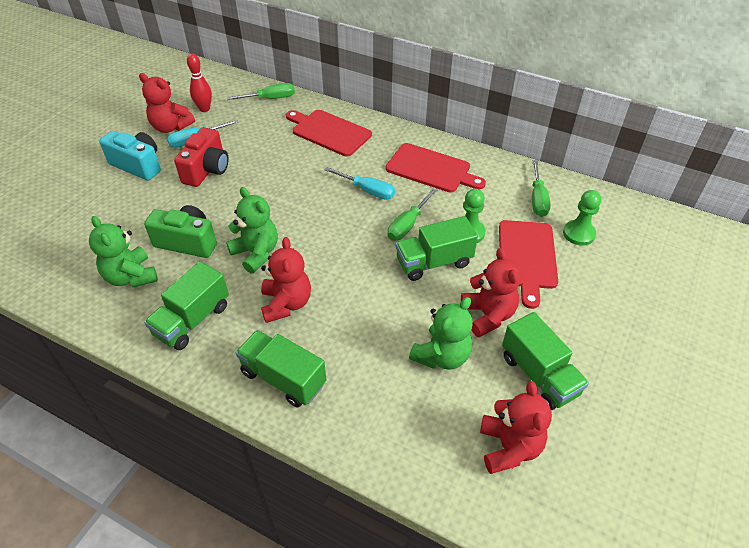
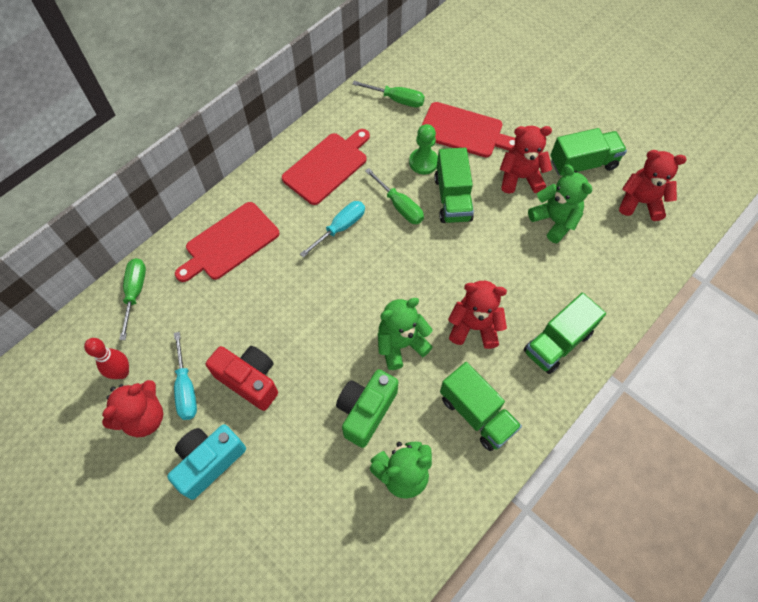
camera: 75 degrees left, 15 degrees up
green pawn [563,190,601,246] -> none

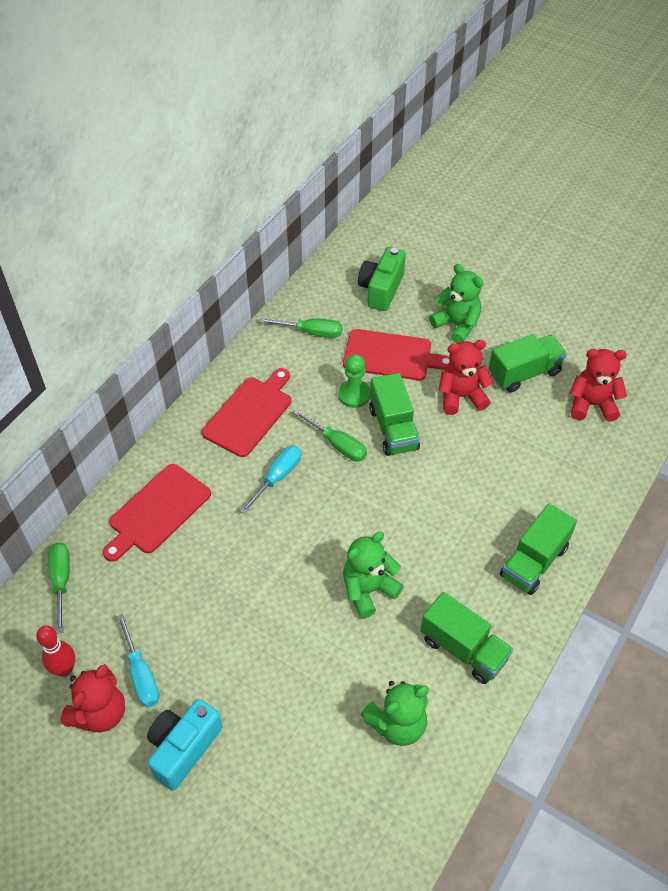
camera: 10 degrees left, 10 degrees down
red camera [206,346,278,411] -> none
green camera [336,369,398,448] -> green camera moved to [358,247,406,311]
red teddy bear [448,281,507,349] -> none
green teddy bear [528,165,592,243] -> green teddy bear moved to [429,264,483,343]

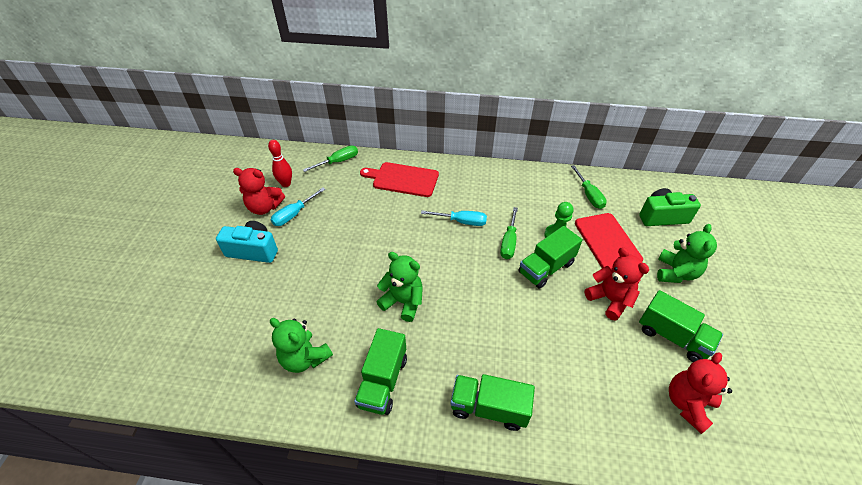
camera: 65 degrees right, 5 degrees down
red cutting board [201,368,291,457] -> none
red teddy bear [570,349,627,422] -> red teddy bear turned 120 degrees counterclockwise [669,352,732,434]

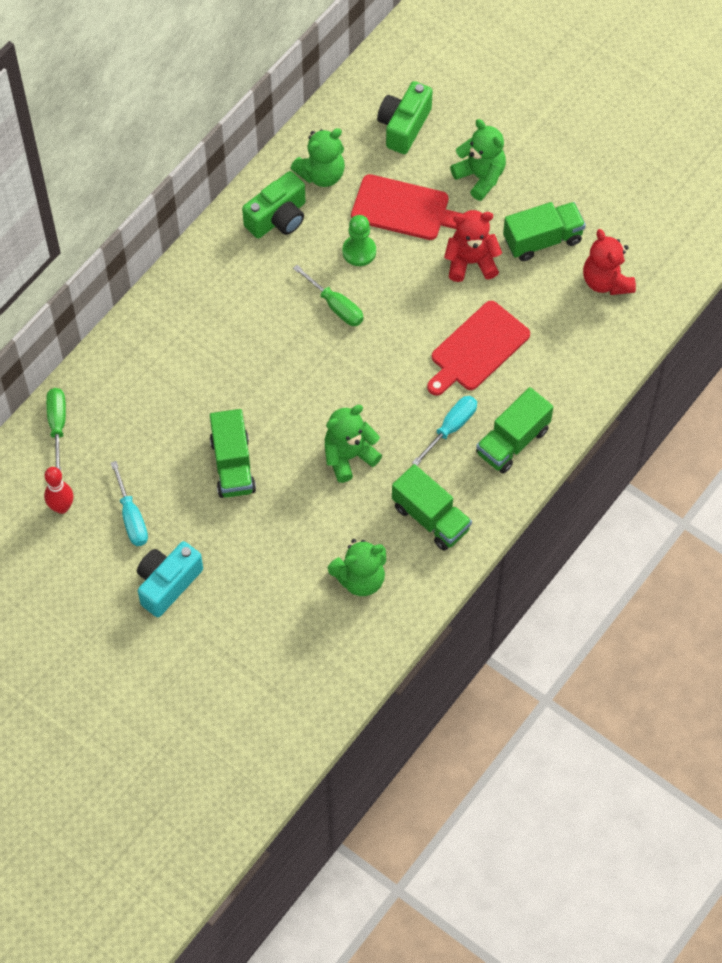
camera: 60 degrees left, 15 degrees up
red teddy bear [233,168,285,215] -> none
red cutting board [360,162,439,197] -> red cutting board moved to [427,301,530,396]
turquoise screwdriver [421,210,487,226] -> turquoise screwdriver moved to [412,396,477,465]
green truck [519,226,582,289] -> green truck moved to [210,409,256,498]
green screwdriver [571,165,607,209] -> green teddy bear [291,128,345,187]
none -> green camera [242,171,306,238]

